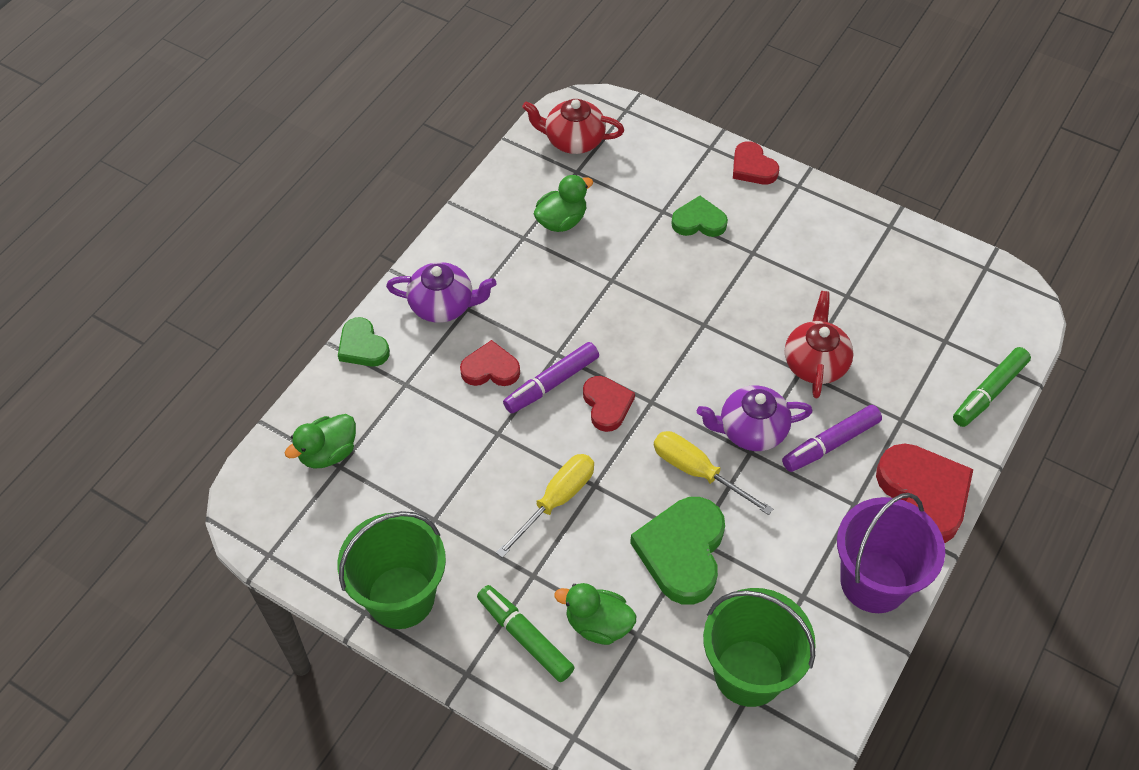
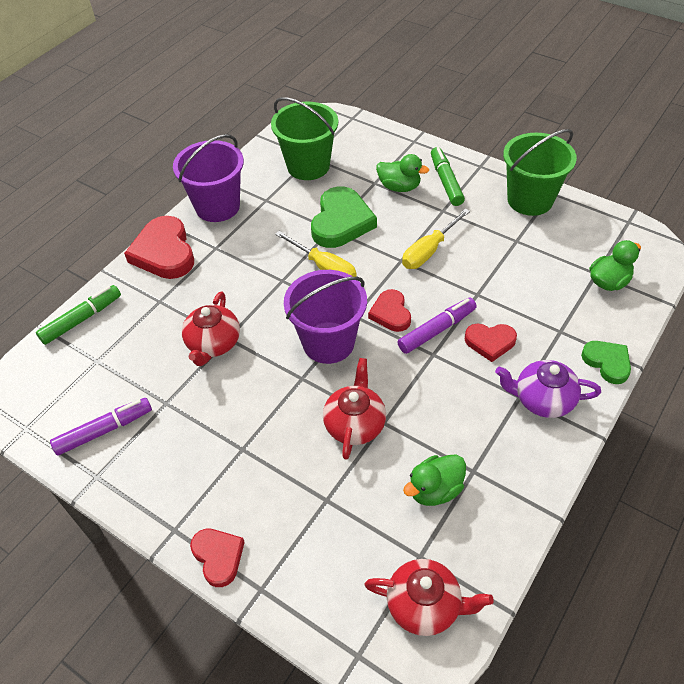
camera: 175 degrees left, 5 degrees down
green marker [477,585,575,682] -> green marker turned 150 degrees counterclockwise [431,147,465,206]
green heart [671,196,728,237] -> none
purple teapot [697,386,813,451] -> none
purple marker [782,405,882,472] -> purple marker moved to [50,398,152,456]
none -> purple bucket [284,270,367,364]
none -> red teapot [323,358,386,460]

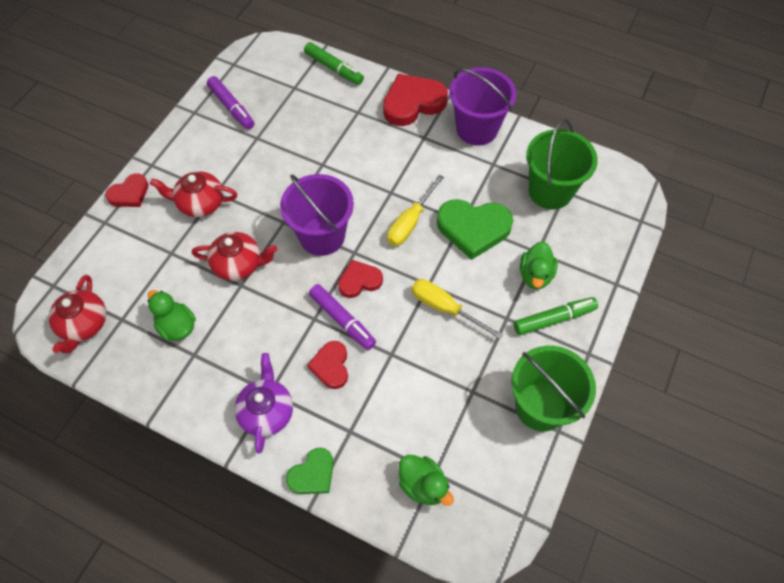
camera: 80 degrees right, 10 degrees up
red teapot [182,292,240,366] -> red teapot moved to [150,171,237,217]

